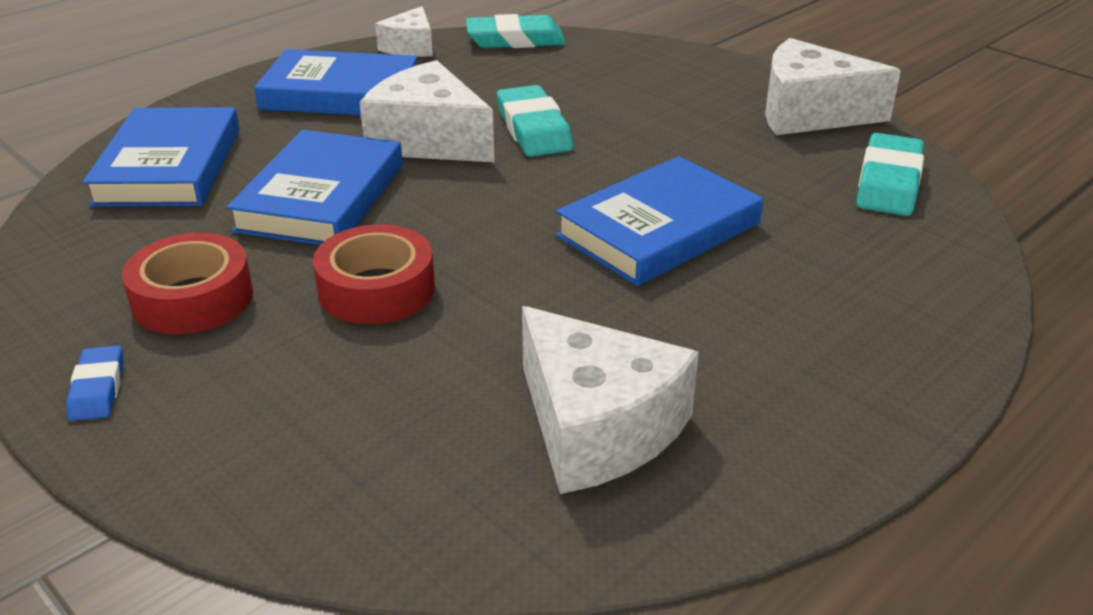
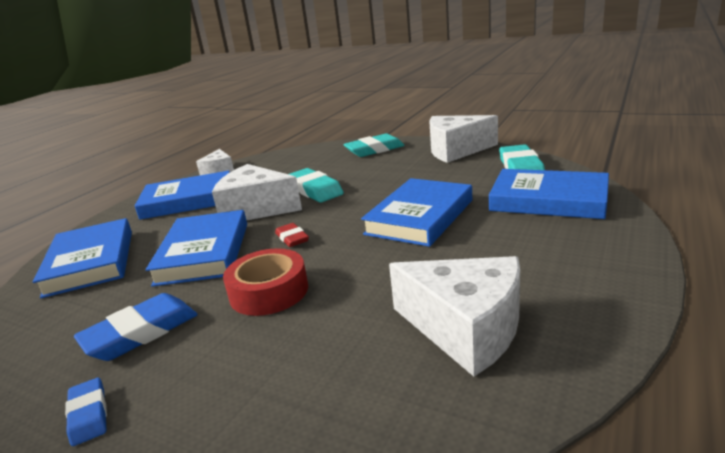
camera: 15 degrees left, 10 degrees down
red tape [122,233,253,334] -> blue eraser [74,293,198,361]
turquoise eraser [466,14,565,48] -> turquoise eraser moved to [343,134,405,157]
none -> red eraser [275,223,309,247]
none -> blue book [489,169,609,219]

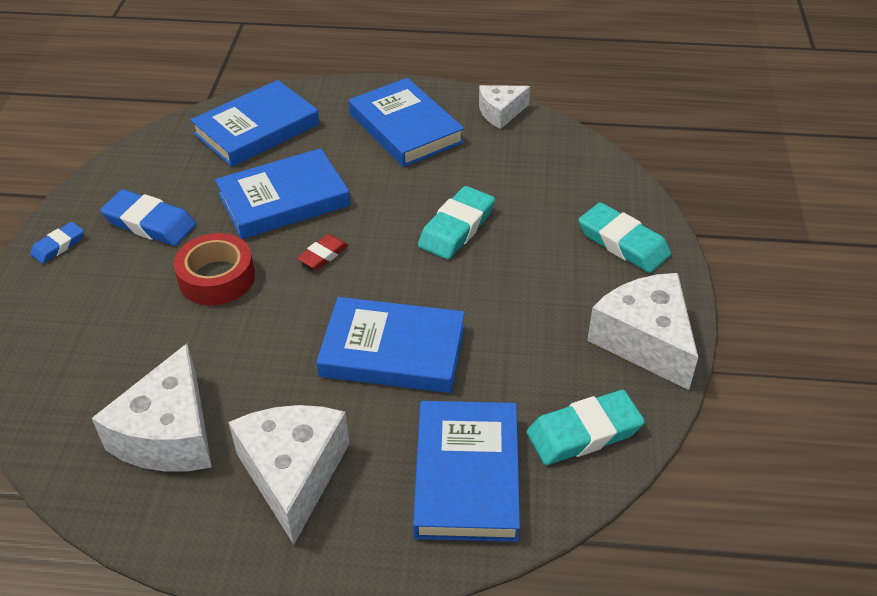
camera: 65 degrees right, 20 degrees up
white cheese [212,164,302,220] -> white cheese moved to [228,405,349,545]

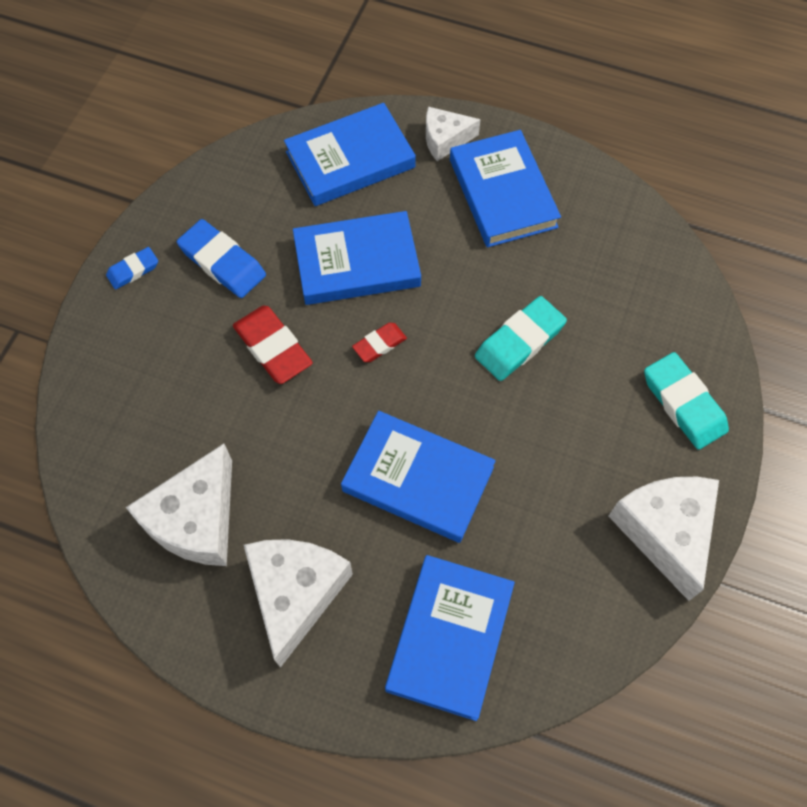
camera: 15 degrees right, 20 degrees up
red tape [173,233,255,306] -> red eraser [233,305,313,384]
white cheese [479,85,530,129] -> white cheese moved to [426,107,481,161]
turquoise eraser [527,390,645,465] -> none

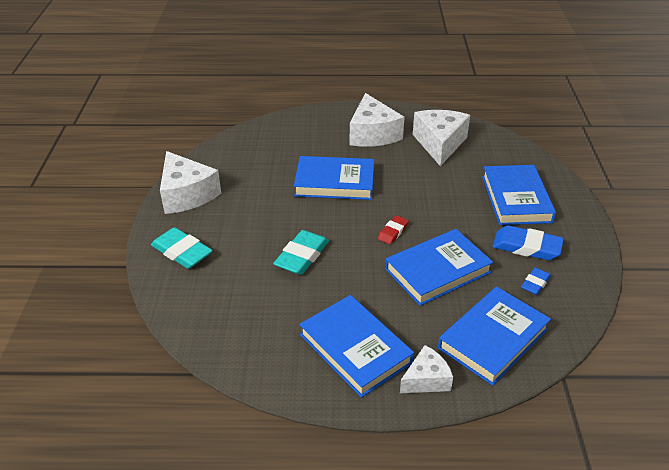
camera: 160 degrees right, 25 degrees down
blue eraser [106,247,158,290] -> blue eraser moved to [521,268,551,295]
red eraser [233,305,313,384] -> none
blue book [385,555,515,721] -> blue book moved to [482,165,556,225]

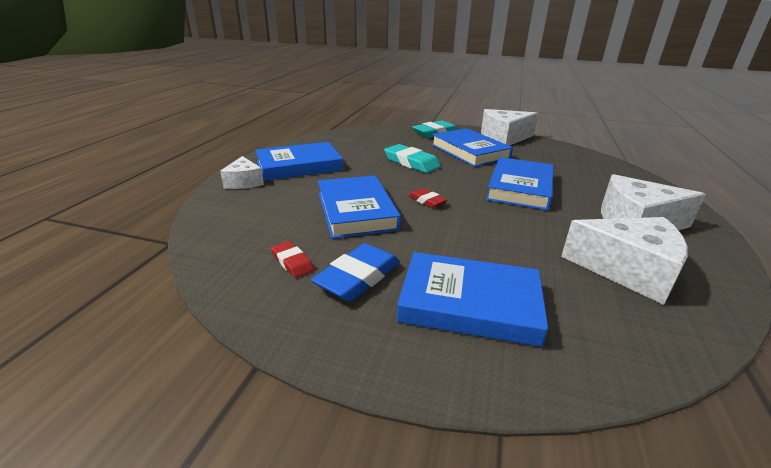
camera: 105 degrees right, 10 degrees down
blue book [438,287,551,386] -> blue book moved to [431,128,513,167]
blue eraser [521,268,551,295] -> red eraser [271,241,314,278]

